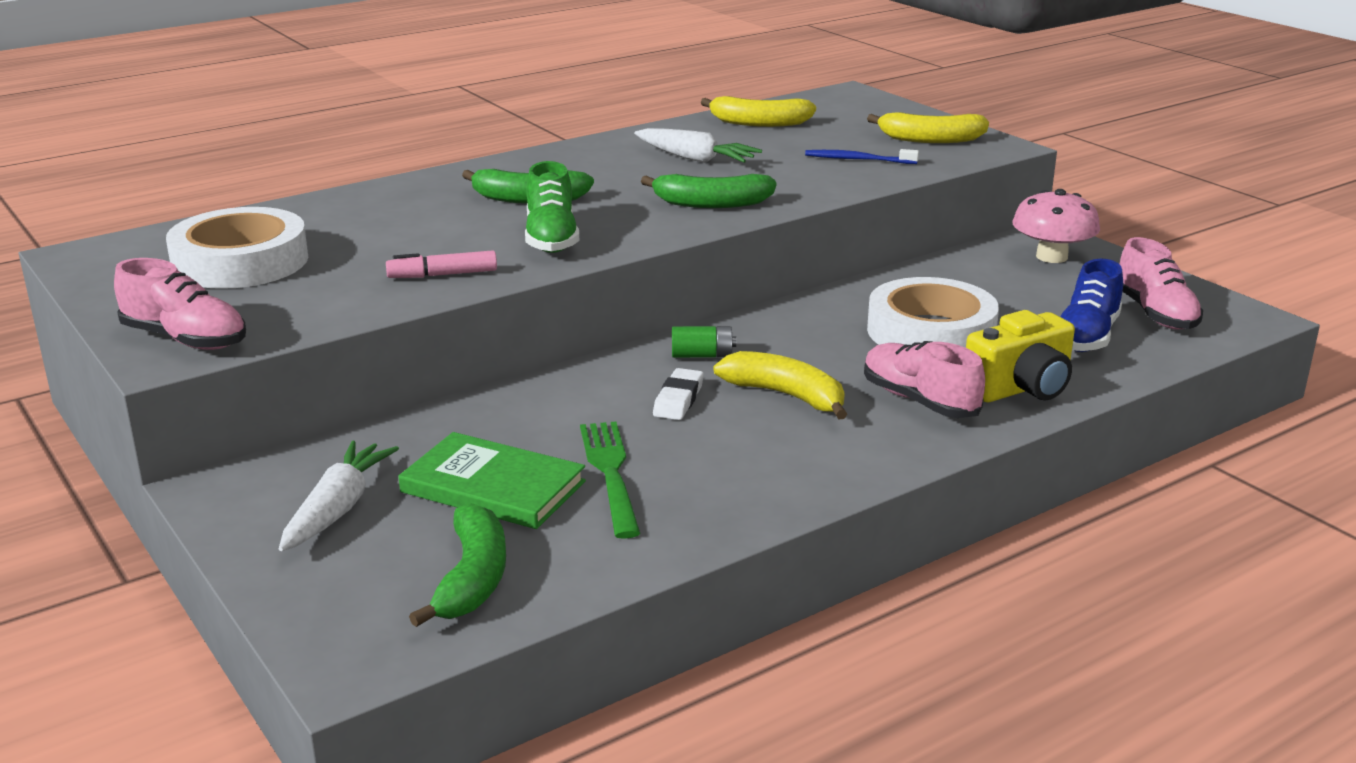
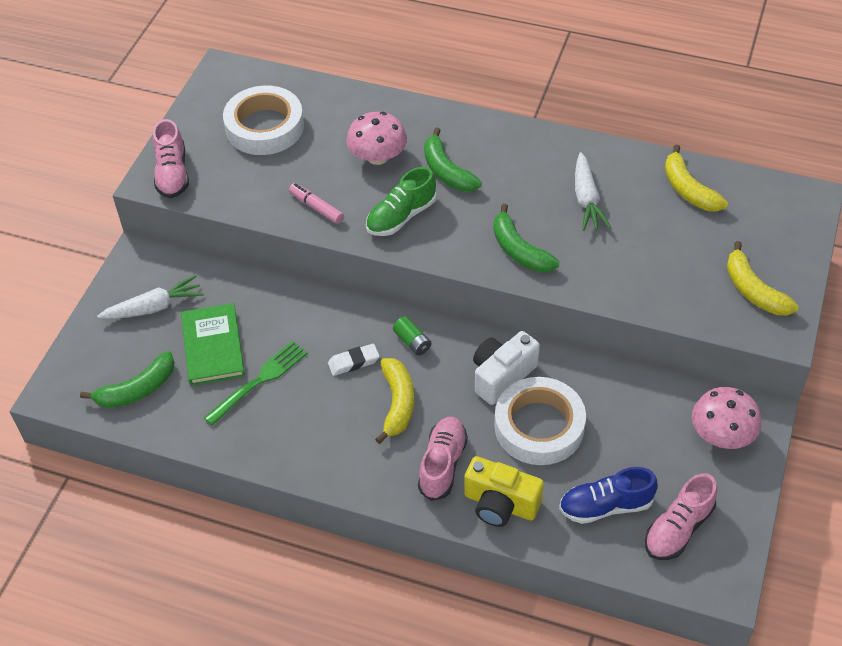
camera: 55 degrees right, 25 degrees up
blue toothbrush [805,149,919,164] -> none
none -> pink mushroom [346,112,407,165]
none -> white camera [473,331,540,405]

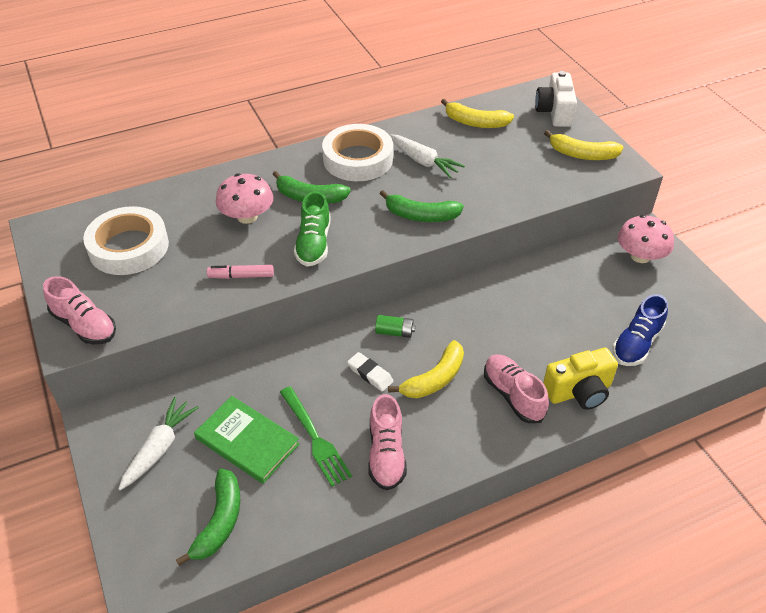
camera: 45 degrees left, 5 degrees down
green fork [204,341,307,426] -> green fork turned 150 degrees clockwise [280,386,352,487]
white eraser [328,344,380,376] -> white eraser turned 75 degrees counterclockwise [347,352,394,392]
yellow banana [375,358,414,444] -> yellow banana turned 90 degrees clockwise [388,340,464,398]
white camera [473,331,540,405] -> white camera moved to [535,71,577,127]
white tape [494,377,586,465] -> white tape moved to [322,124,393,181]
pink shoe [645,473,717,560] -> pink shoe moved to [368,394,407,490]

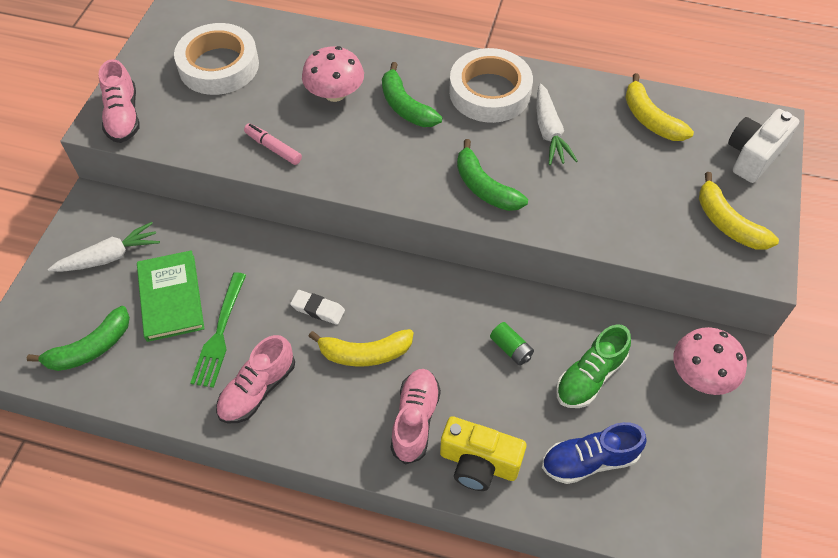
camera: 40 degrees right, 10 degrees up
green shoe [294,191,331,267] -> green shoe moved to [556,324,631,408]
white eraser [347,352,394,392] -> white eraser turned 60 degrees counterclockwise [290,290,345,325]
green battery [375,315,415,338] -> green battery moved to [490,322,534,366]

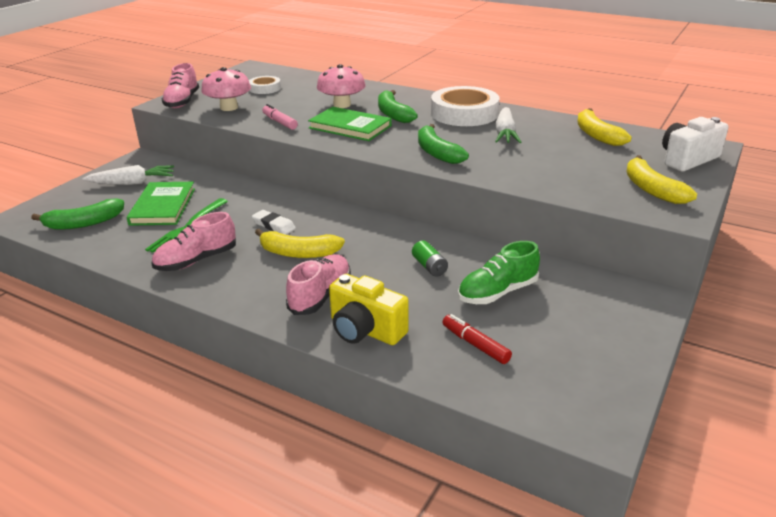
camera: 15 degrees right, 25 degrees down
white tape [174,23,259,95] -> white tape [249,76,281,94], size x0.52
blue shoe [542,422,647,484] -> red marker [442,314,512,364]
pink mushroom [674,327,747,395] -> pink mushroom moved to [201,67,251,111]
none -> green book [308,107,392,141]

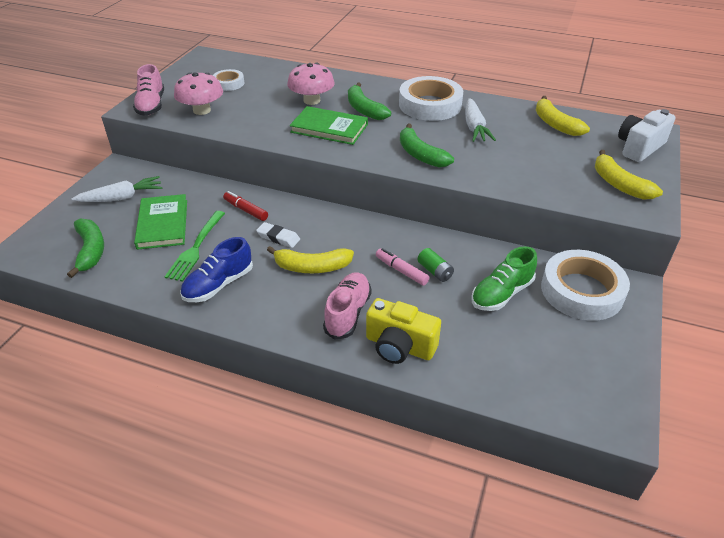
camera: 10 degrees left, 10 degrees up
green banana [31,199,124,230] -> green banana turned 75 degrees counterclockwise [67,219,104,278]
pink shoe [151,212,236,271] -> blue shoe [180,237,253,302]
pink marker [262,104,298,130] -> pink marker moved to [376,248,430,286]
red marker [442,314,512,364] -> red marker moved to [223,191,268,221]
none -> white tape [541,250,630,321]

